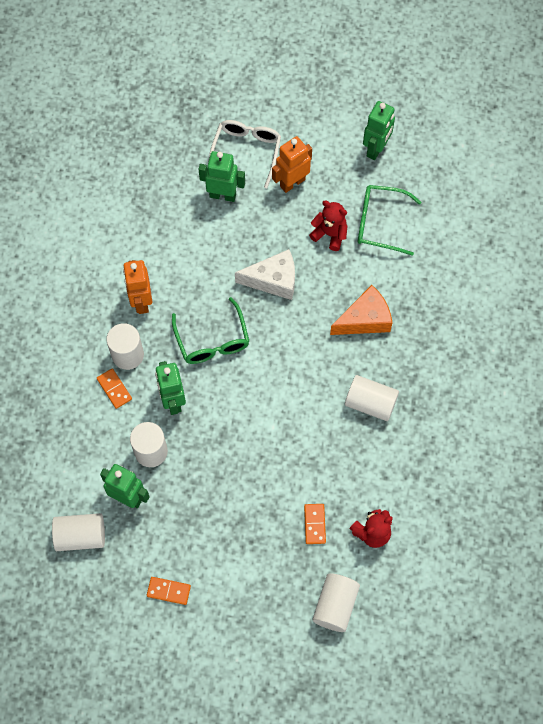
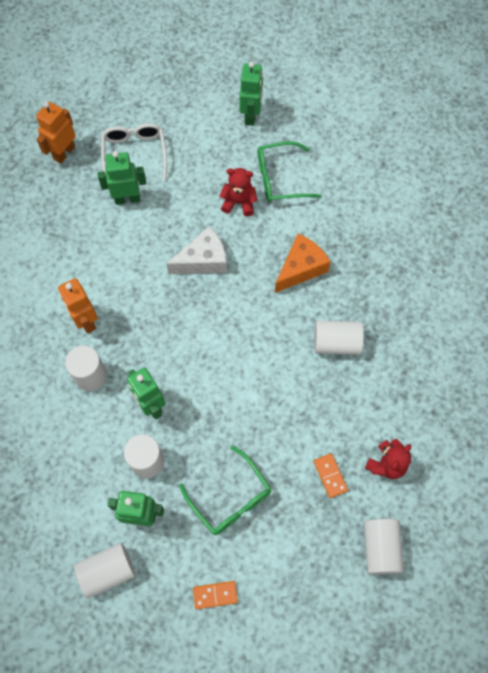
camera: 20 degrees left, 0 degrees up
orange domino [97,368,132,409] -> none
green glasses [172,297,249,364] -> green glasses moved to [179,446,271,535]
orange robot [272,136,312,193] -> orange robot moved to [36,102,76,164]

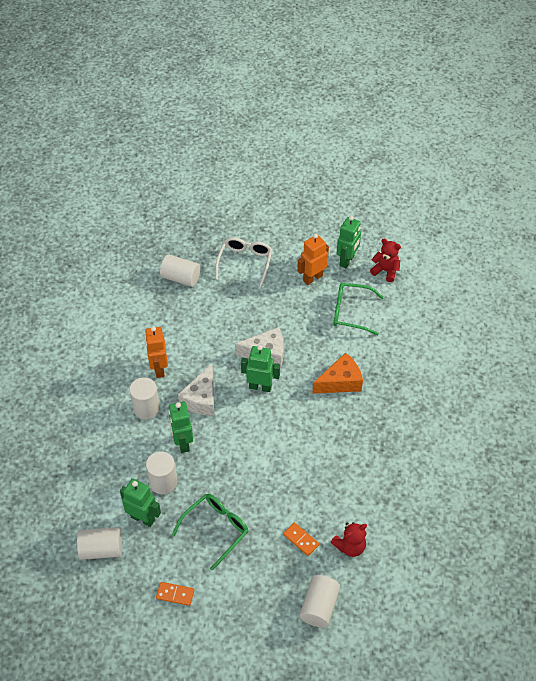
camera: 20 degrees right, 15 degrees down
orange robot [36,102,76,164] -> orange robot moved to [297,234,329,285]
green robot [98,151,146,205] -> green robot moved to [241,345,280,392]
green glasses [179,446,271,535] -> green glasses turned 120 degrees counterclockwise [172,494,248,571]
red teddy bear [219,168,257,216] -> red teddy bear moved to [370,239,401,282]
white cylinder [314,321,364,355] -> white cylinder moved to [160,254,201,287]
orange domino [314,453,348,498] -> orange domino turned 45 degrees counterclockwise [283,523,319,556]
none -> white cheese [178,364,214,415]

